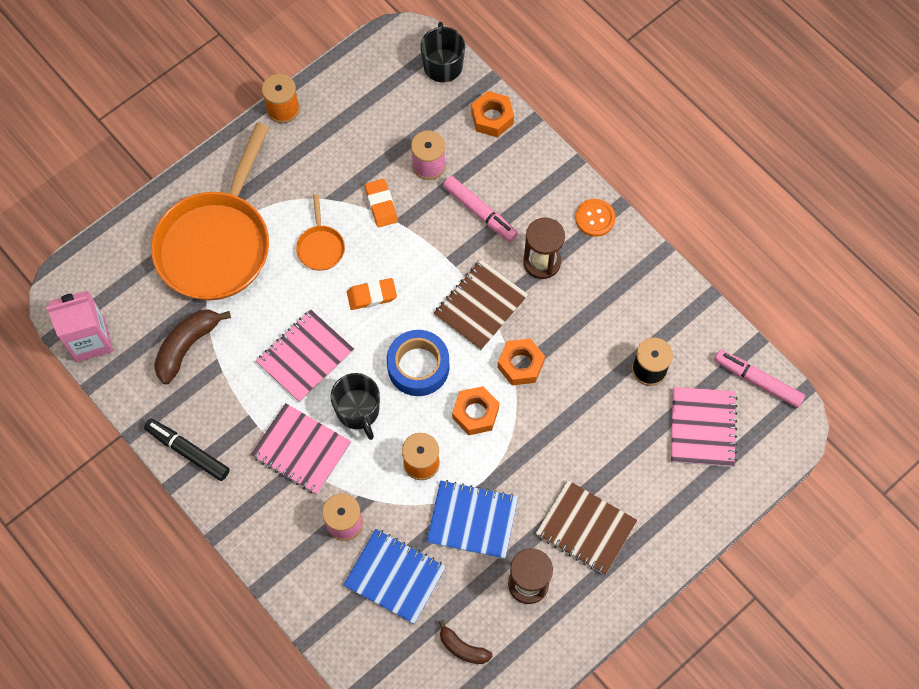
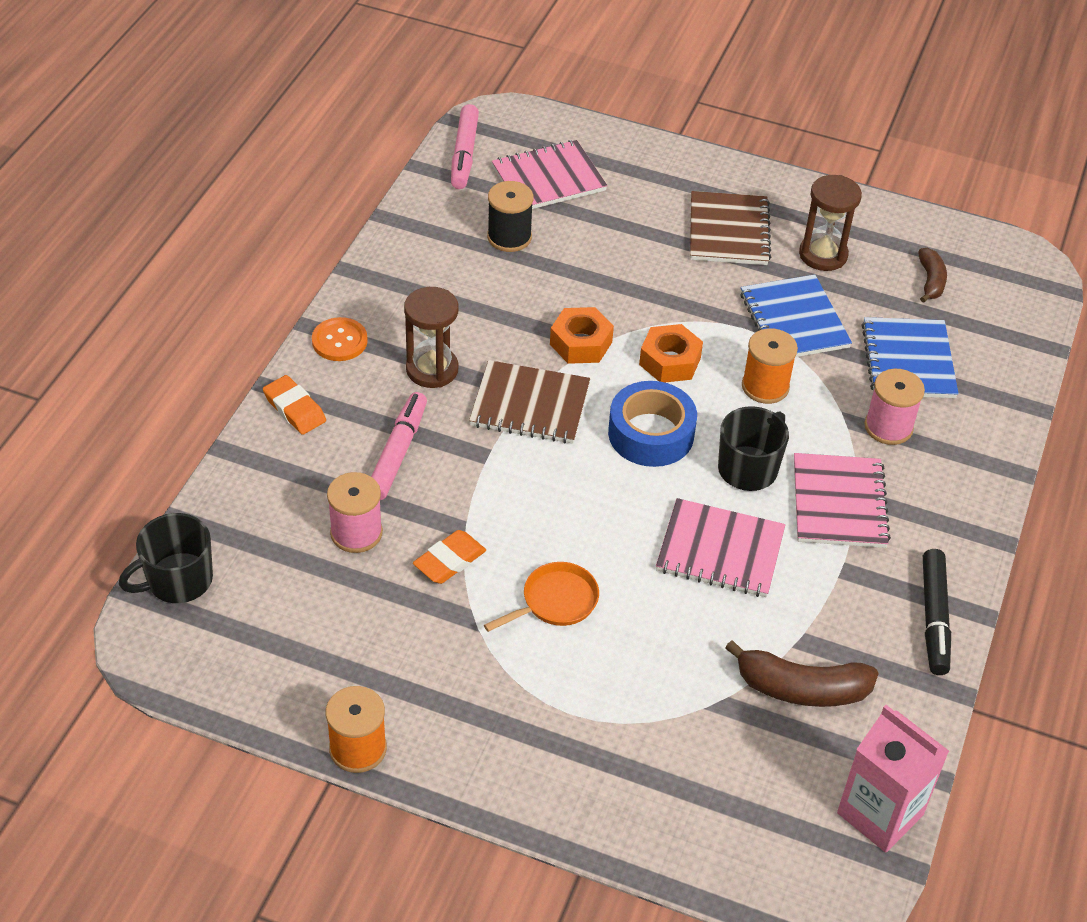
camera: 120 degrees left, 20 degrees down
orange pan [151,123,269,301] -> none
orange eraser [347,278,397,310] -> orange eraser moved to [263,375,326,435]
orange nut [471,91,514,137] -> none

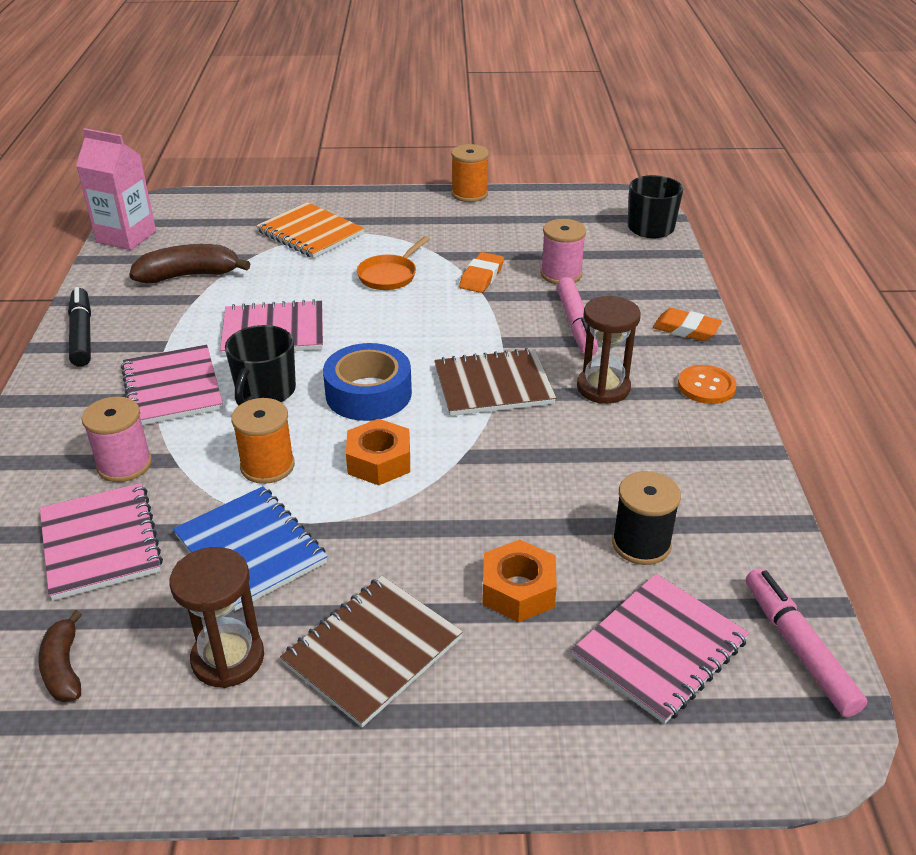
camera: 160 degrees right, 10 degrees down
orange nut [550,307,614,364] -> orange nut moved to [482,540,557,622]
brown notebook [690,191,771,265] -> brown notebook turned 60 degrees clockwise [280,576,463,727]
blue notebook [862,317,959,398] -> pink notebook [40,483,163,601]
none -> orange notebook [256,202,364,258]

